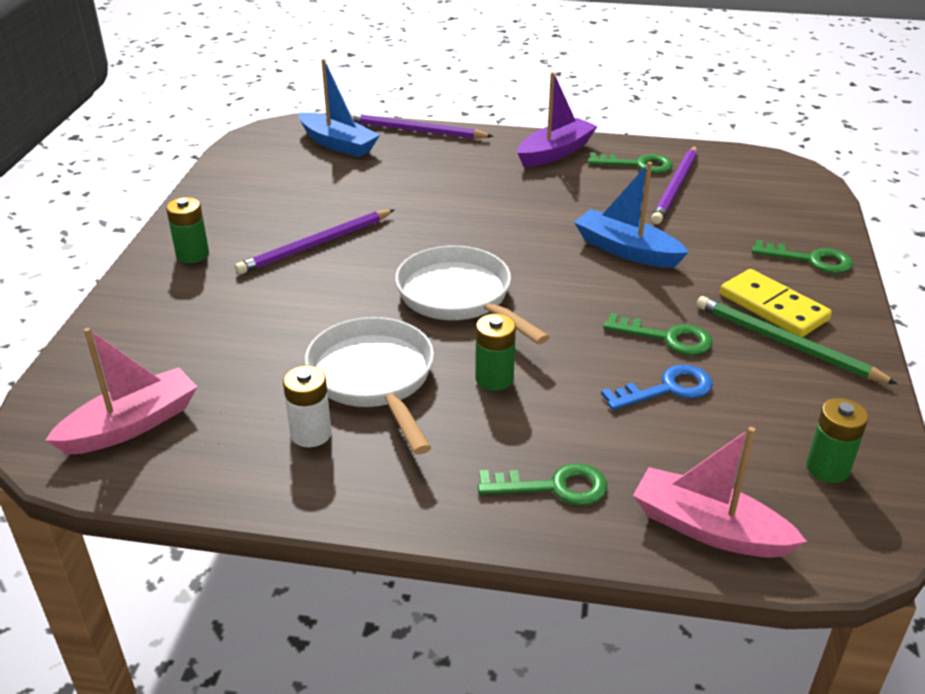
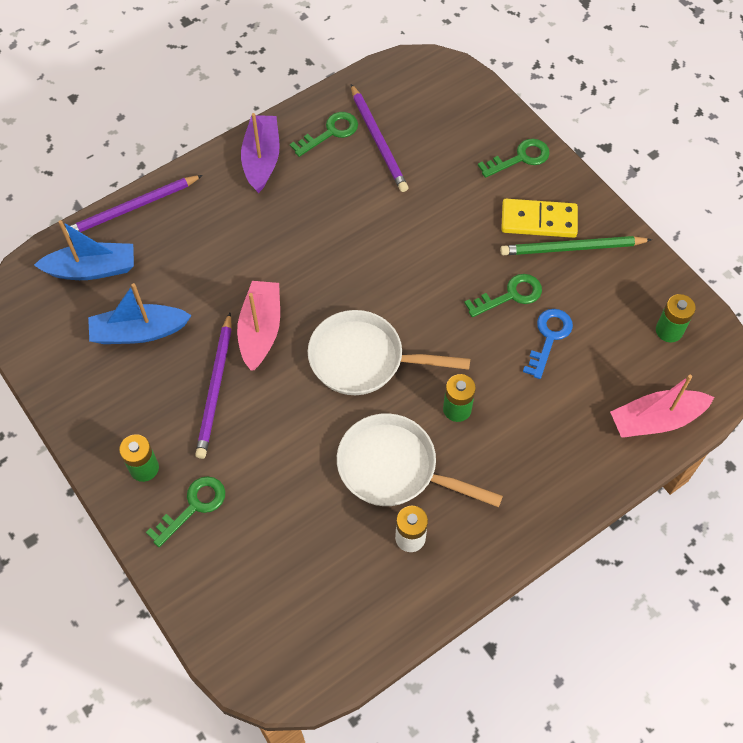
camera: 45 degrees left, 25 degrees up
pink boat [45,328,197,455] -> pink boat moved to [237,281,280,371]
green key [478,463,607,506] -> green key moved to [146,476,225,547]
blue boat [574,162,689,268] -> blue boat moved to [88,283,192,344]

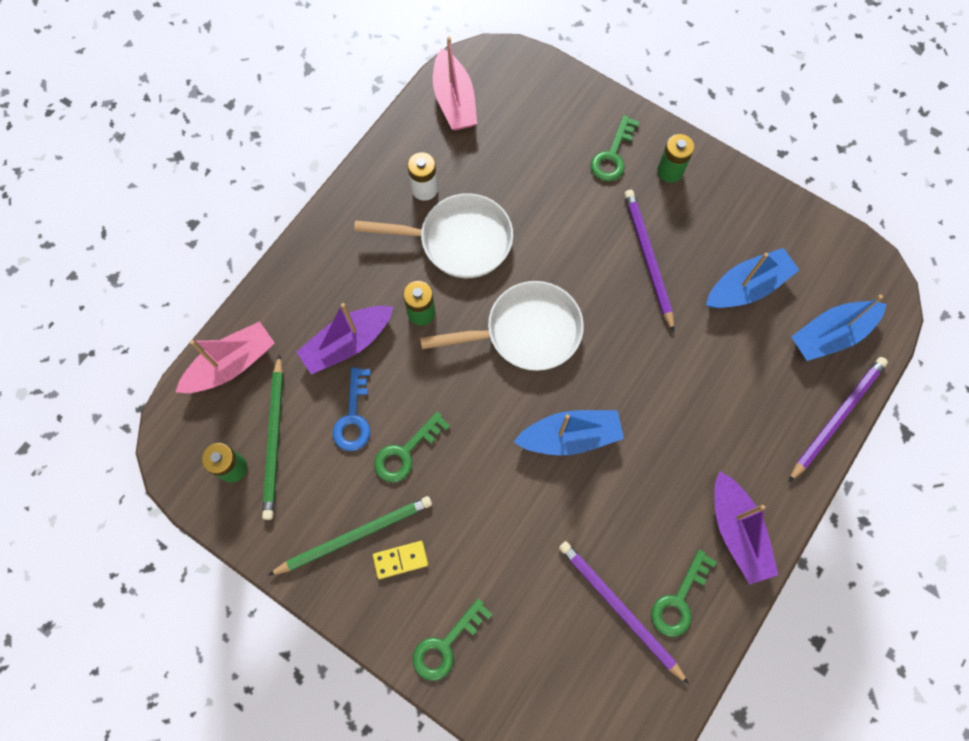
camera: 160 degrees right, 10 degrees up
pink boat [237,281,280,371] -> pink boat moved to [433,37,477,131]
yellow domino [501,199,578,238] -> yellow domino [373,541,428,579], size x0.59
none -> green pencil [262,354,283,520]
none -> purple boat [297,303,393,374]
none -> blue boat [514,410,624,456]

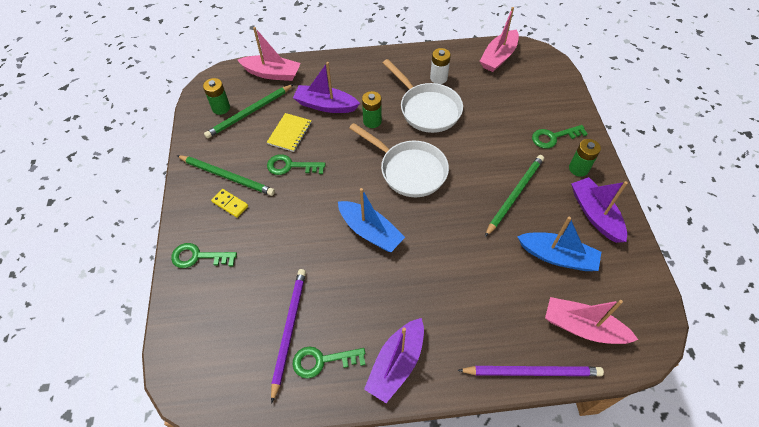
camera: 50 degrees right, 15 degrees down
blue key [333,367,371,451] -> yellow notebook [267,113,312,152]
purple pencil [624,190,674,332] -> green pencil [485,155,544,237]
blue boat [791,295,886,361] -> pink boat [545,297,638,344]
none -> purple boat [571,177,628,243]

